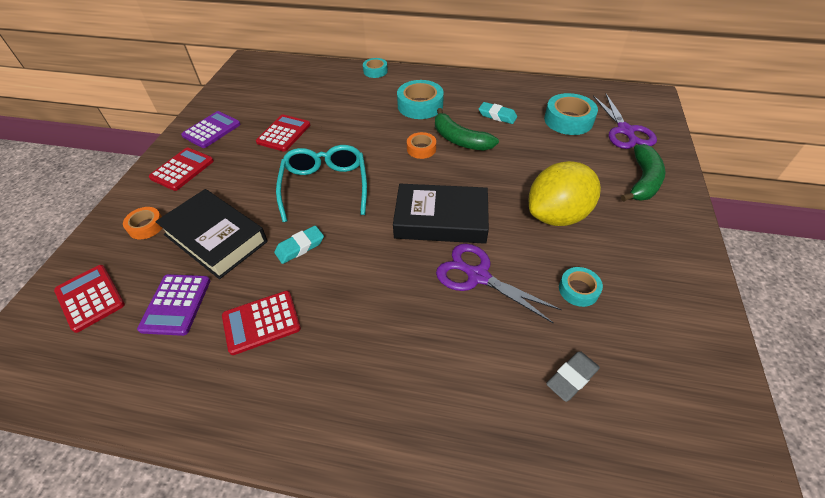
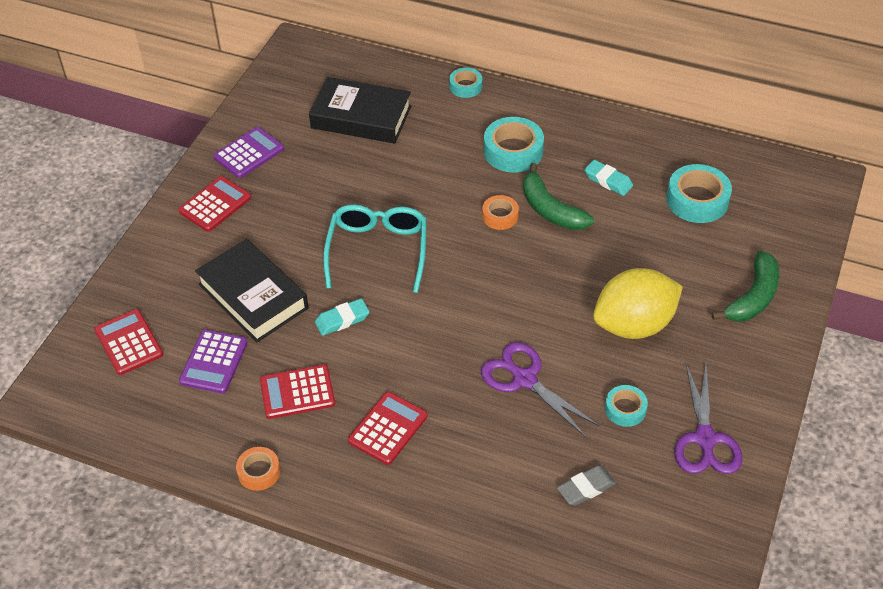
camera: 10 degrees right, 0 degrees up
orange tape [123,207,162,239] -> orange tape moved to [236,447,280,491]
red calculator [256,115,310,151] -> red calculator moved to [348,392,427,465]
black book [393,184,489,244] -> black book moved to [309,77,411,143]
purple scissors [593,94,657,149] -> purple scissors moved to [674,363,742,474]

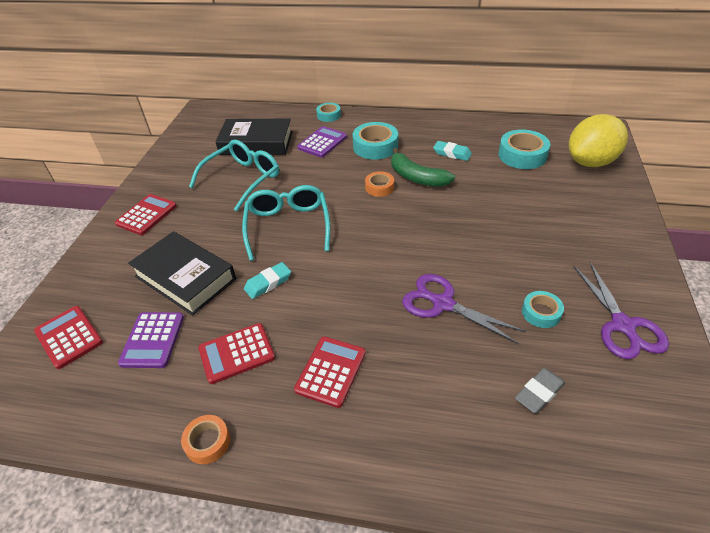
camera: 10 degrees left, 5 degrees down
purple calculator [213,127,284,178] -> purple calculator moved to [297,126,347,157]
yellow lemon [593,268,683,339] -> yellow lemon moved to [569,114,628,167]
green banana [711,250,779,322] -> none
none -> turquoise glasses [189,139,279,211]

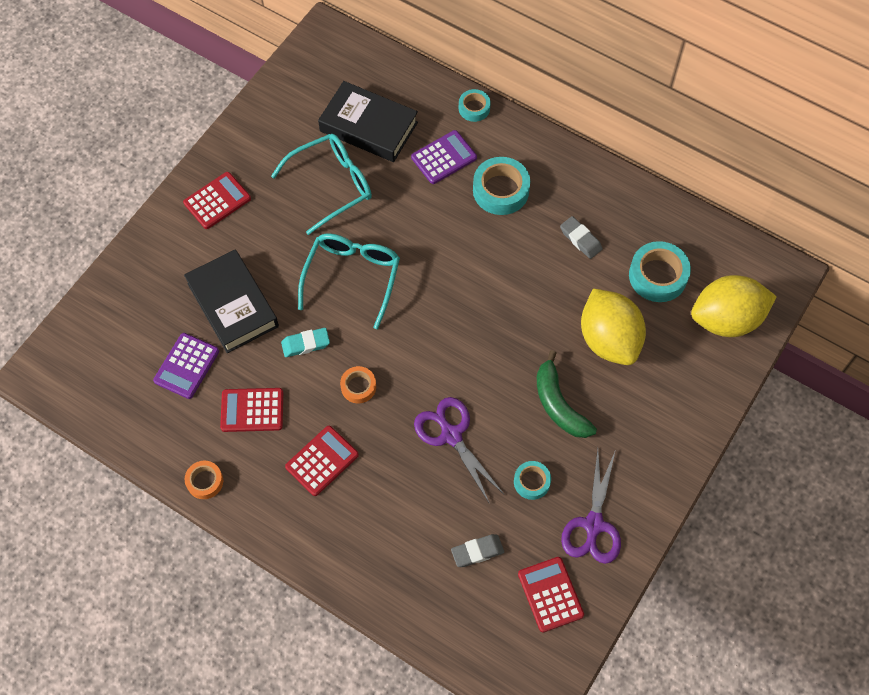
camera: 20 degrees right, 20 degrees up
red calculator [34,306,103,369] -> red calculator moved to [518,557,584,632]
orange tape [365,171,394,197] -> orange tape moved to [340,366,376,403]
green banana [391,148,455,187] -> green banana moved to [537,350,597,438]
turquoise eraser [433,141,472,161] -> grey eraser [560,216,603,259]
none -> yellow lemon [581,288,646,365]

